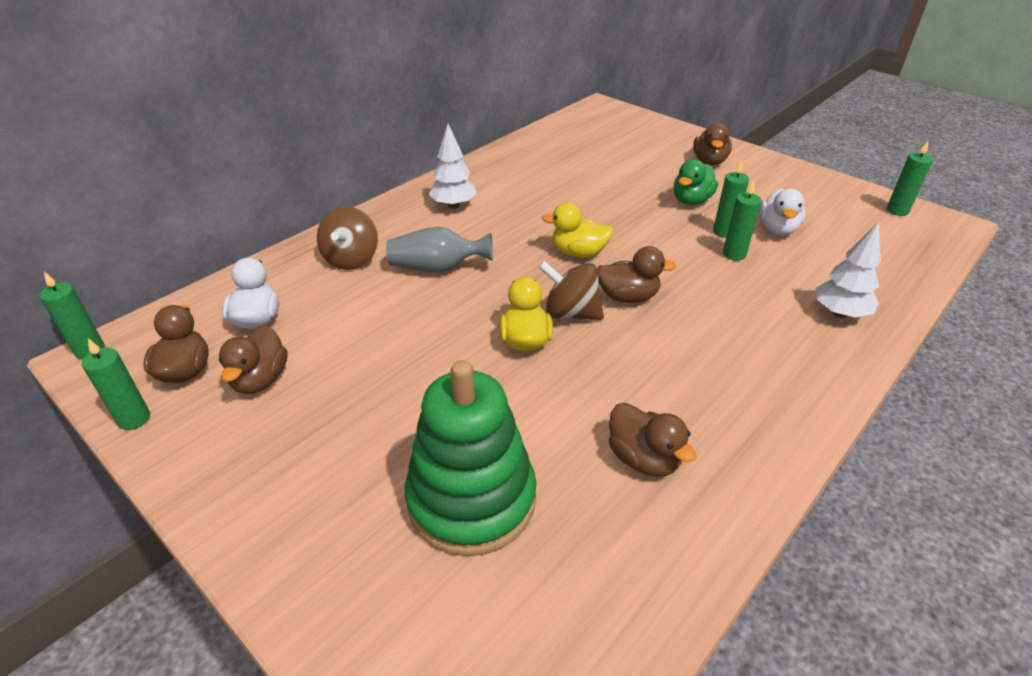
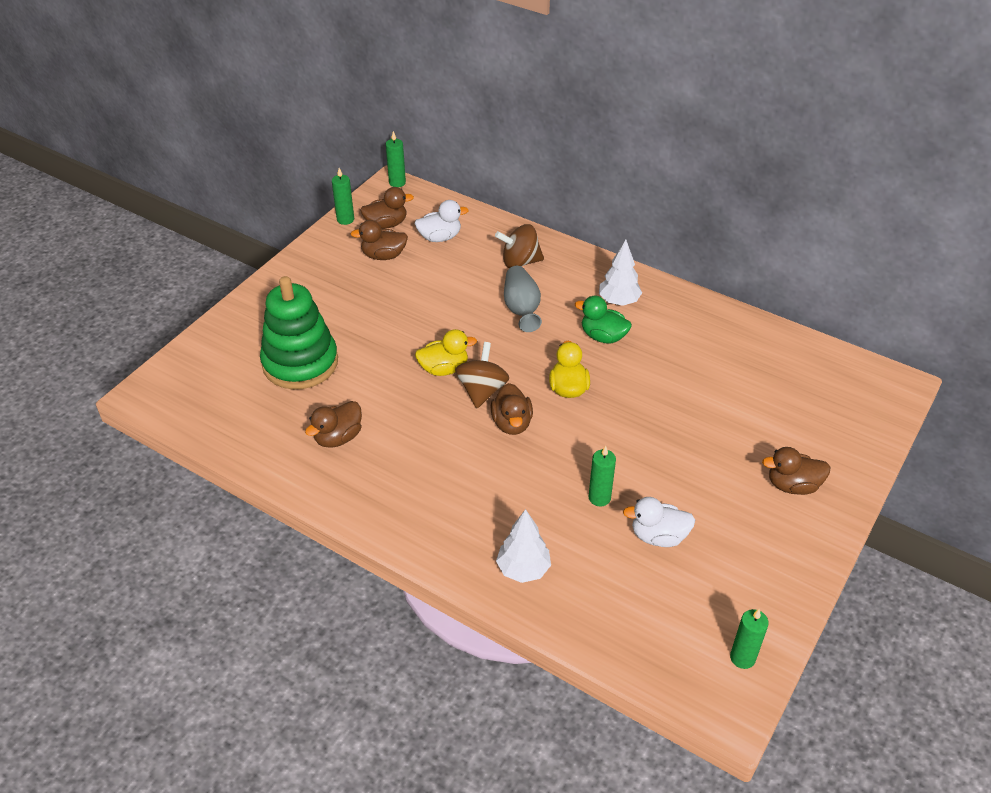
camera: 80 degrees right, 5 degrees up
green duck [674,160,718,205] -> green duck moved to [575,296,632,344]
green candle [713,160,749,238] -> none

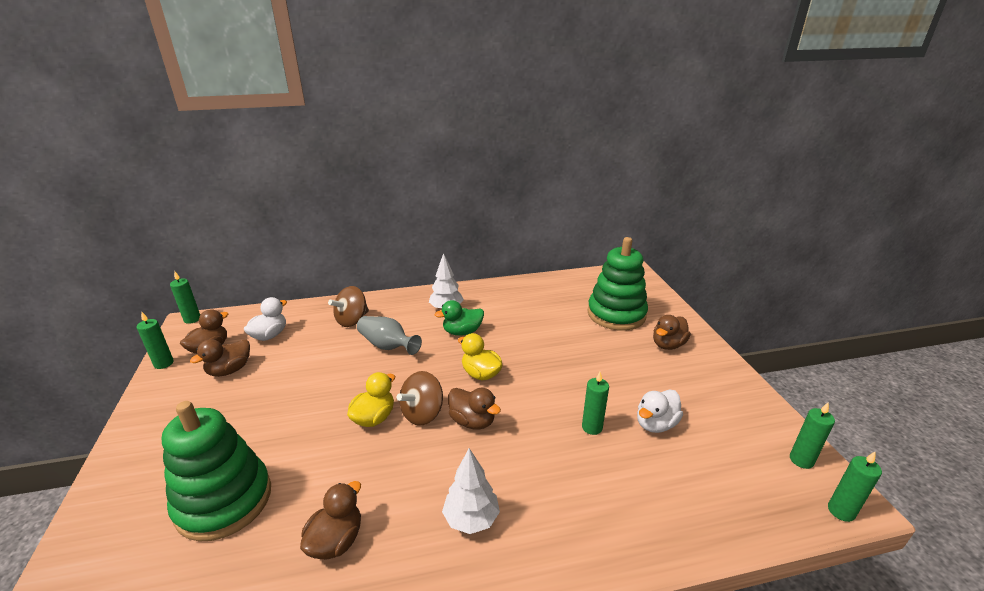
camera: 45 degrees left, 15 degrees down
brown duck [305,401,362,448] -> brown duck turned 150 degrees counterclockwise [300,481,361,559]
brown spinning top [455,342,509,409] -> brown spinning top turned 105 degrees counterclockwise [397,371,443,426]
white tree [496,509,551,583] -> white tree moved to [442,448,500,534]
none -> green stacking toy [587,237,648,331]
none -> green candle [828,452,882,522]

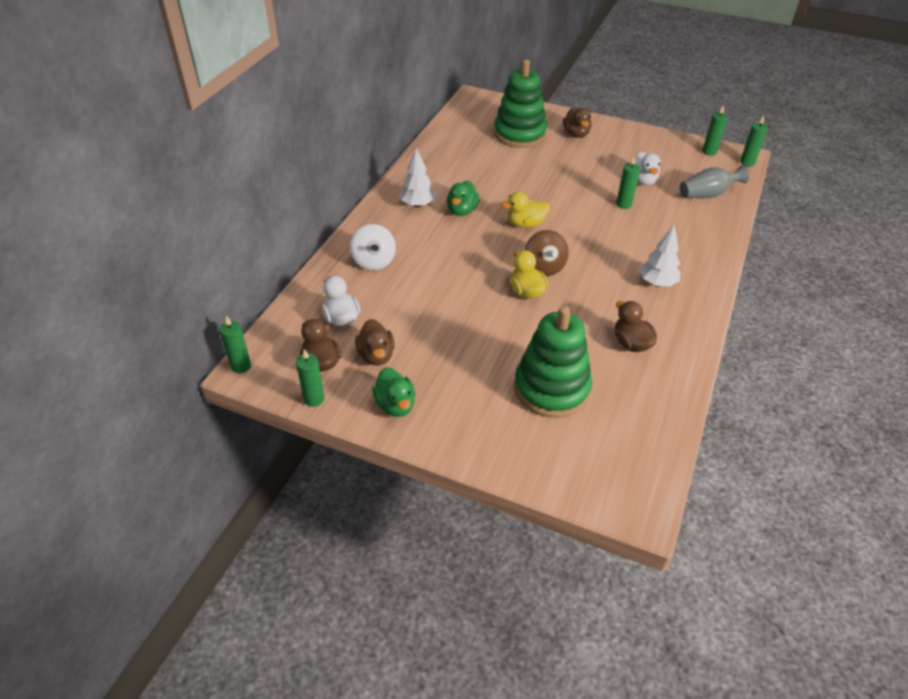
camera: 55 degrees left, 15 degrees up
brown spinning top [328,286,369,327] -> white spinning top [350,224,396,270]
grey vase [357,316,422,355] -> grey vase moved to [680,165,749,198]
brown duck [448,388,501,430] -> none
none -> green duck [372,367,415,417]

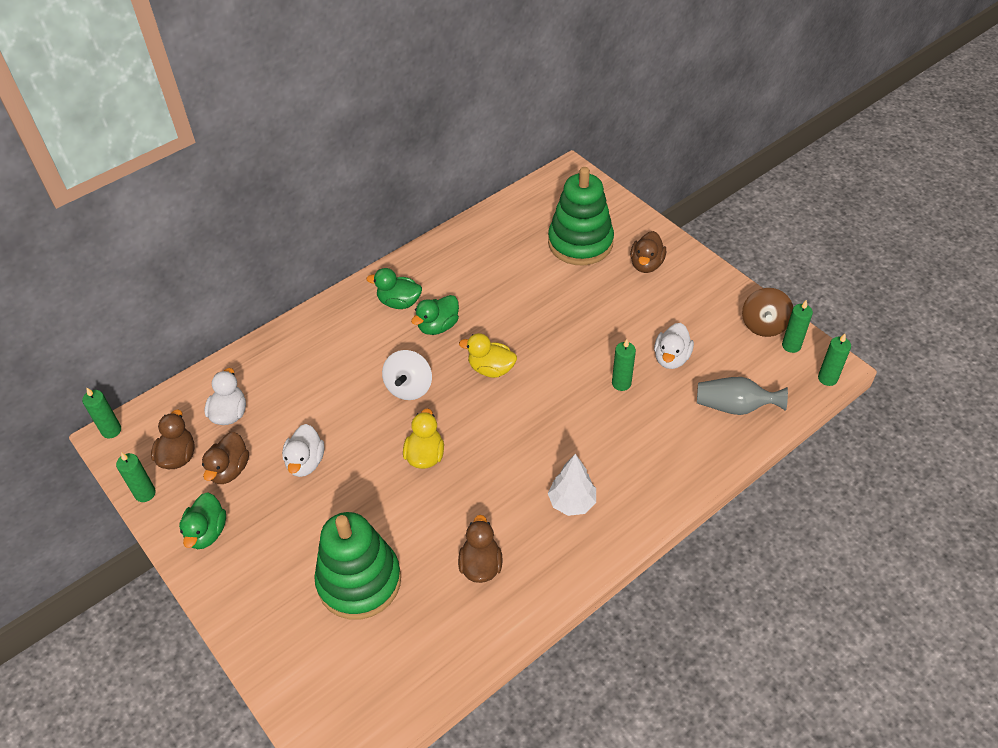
camera: 30 degrees right, 5 degrees up
white spinning top [350,224,396,270] -> white spinning top moved to [382,350,432,400]
white tree [399,148,436,208] -> green duck [366,268,422,309]
brown spinning top [525,230,569,276] -> brown spinning top moved to [742,288,793,337]
none -> white duck [282,424,324,477]

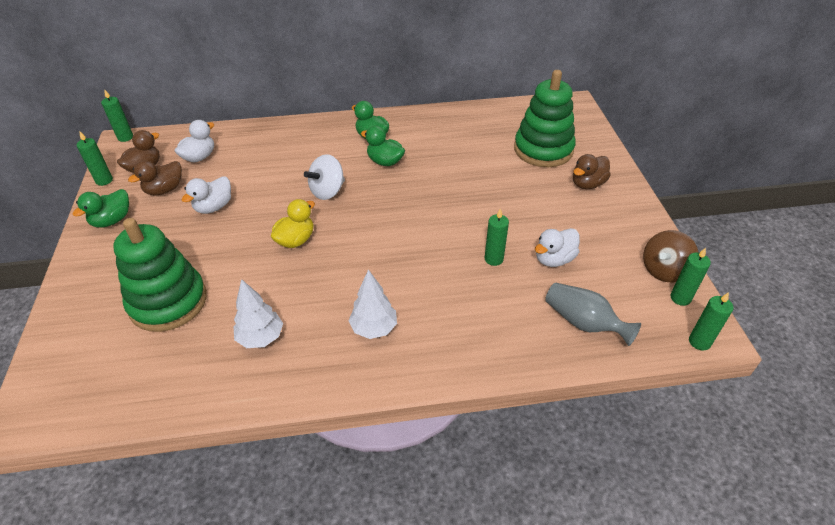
camera: 30 degrees right, 5 degrees down
green duck [411,295,459,335] -> green duck turned 45 degrees clockwise [361,126,405,166]
brown duck [458,515,503,583] -> white tree [233,279,283,348]
yellow duck [459,333,517,378] -> none

